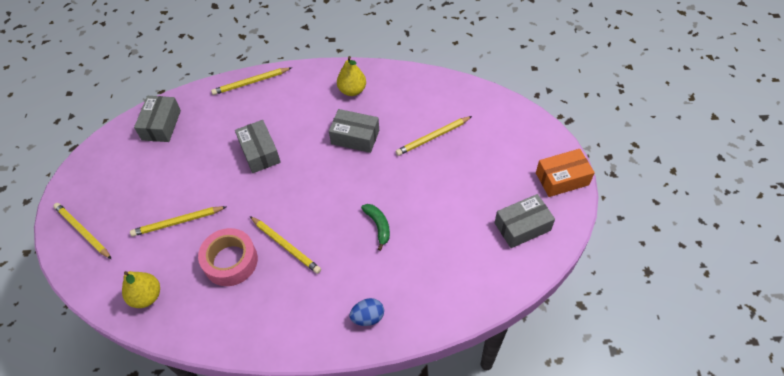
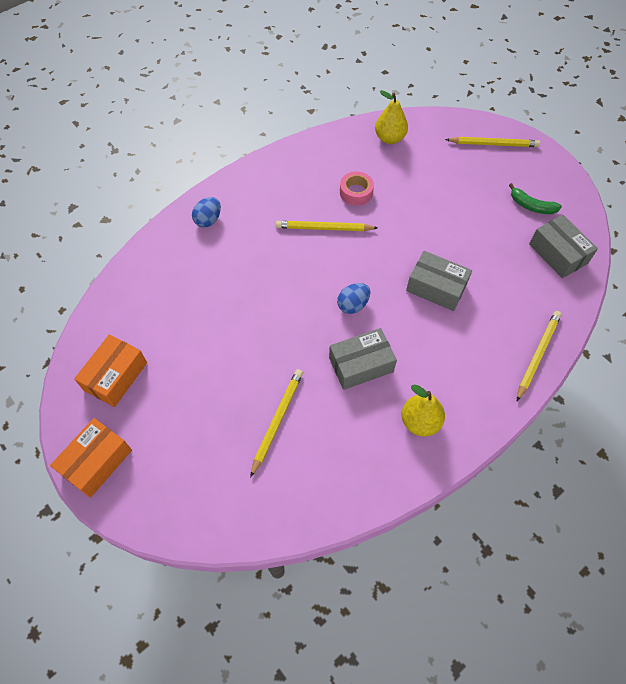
camera: 140 degrees right, 5 degrees up
yellow pencil [130,206,227,236] -> none
pink tape [198,228,258,286] -> pink tape [340,171,374,206], size x0.63
green banana [361,204,390,251] -> green banana moved to [509,183,562,214]
grey box [495,194,555,248] -> orange box [74,335,147,407]
none -> blue egg [337,283,370,314]

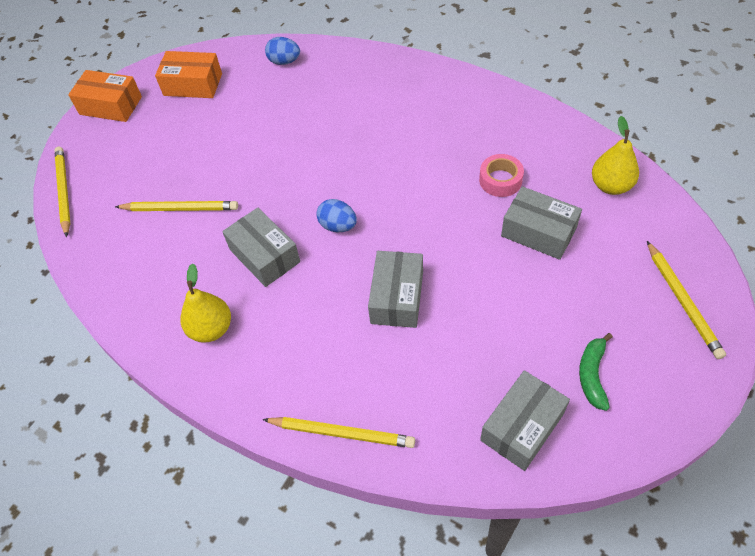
camera: 75 degrees right, 5 degrees down
blue egg [192,197,221,227] -> blue egg moved to [265,37,300,65]
yellow pencil [276,221,378,231] -> yellow pencil moved to [54,147,70,237]
none -> grey box [501,186,582,260]

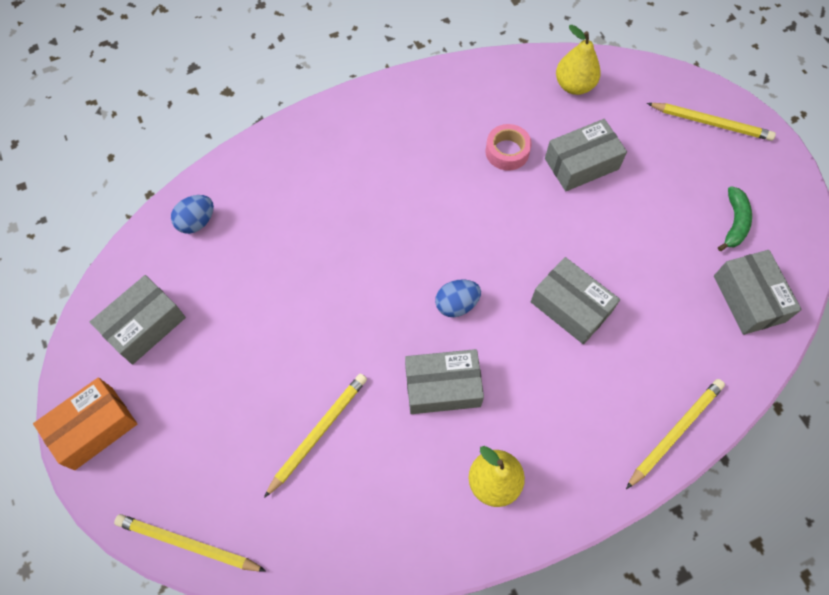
camera: 60 degrees left, 10 degrees up
orange box [155,51,222,98] -> grey box [90,275,186,364]
green banana [579,333,613,411] -> green banana turned 120 degrees counterclockwise [718,186,752,251]

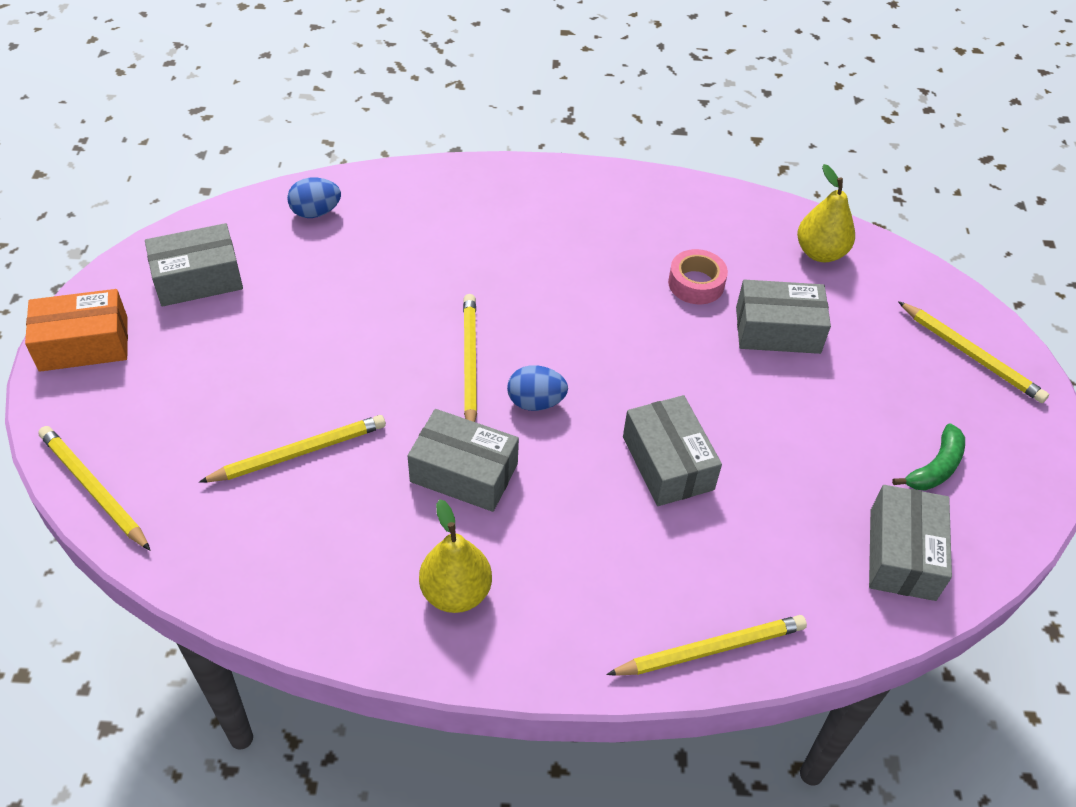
camera: 25 degrees right, 15 degrees down
none -> yellow pencil [463,294,477,422]

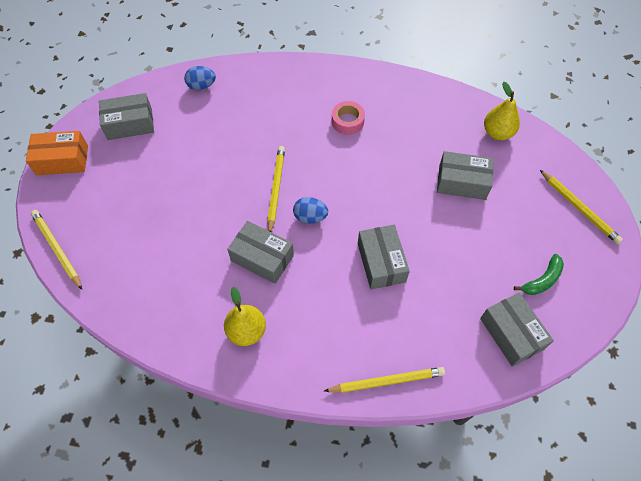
camera: 10 degrees right, 10 degrees up
yellow pencil [199,415,386,483] -> none
pink tape [668,249,728,304] -> pink tape moved to [332,101,365,135]
grey box [869,485,952,601] -> grey box turned 45 degrees counterclockwise [480,293,554,367]

